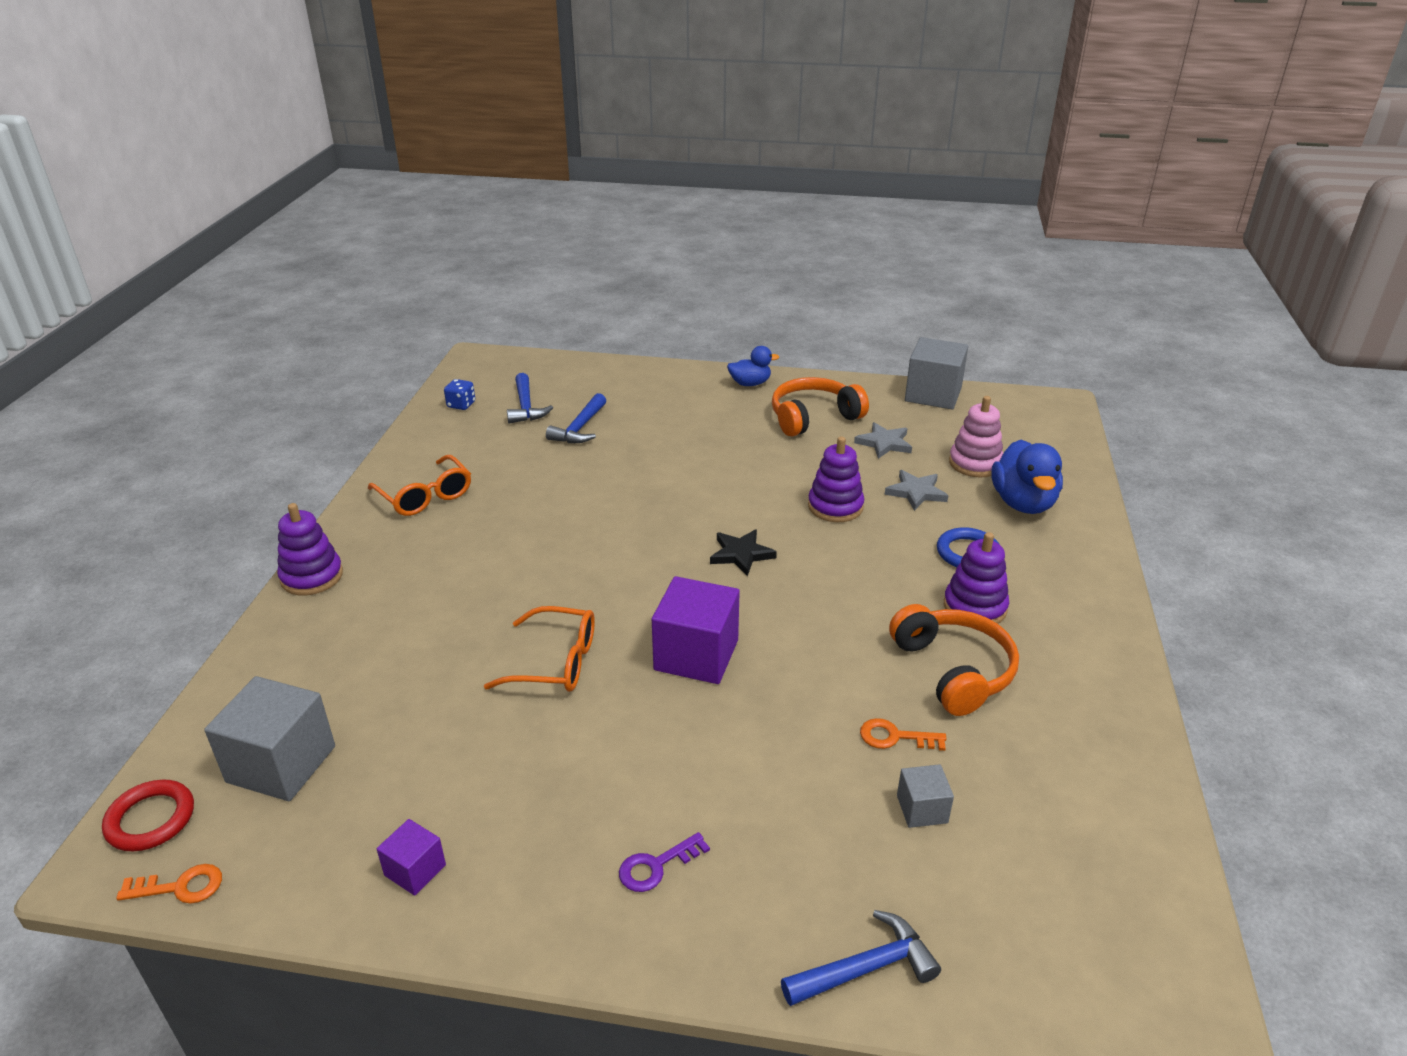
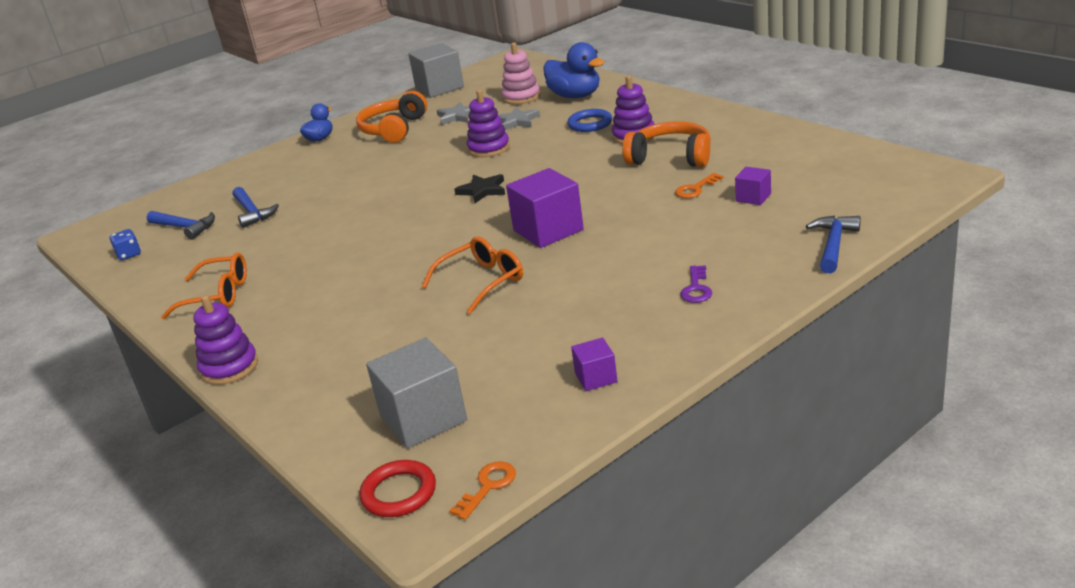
camera: 45 degrees left, 5 degrees down
grey cube [897,764,954,828] -> purple cube [735,167,771,205]

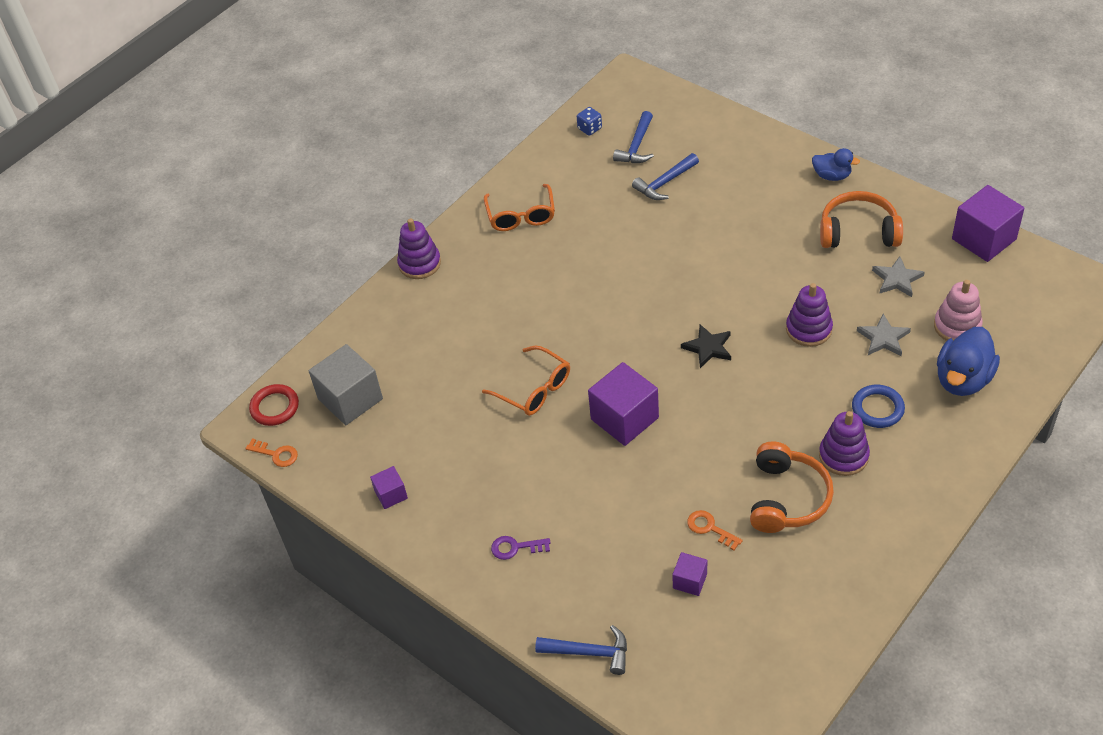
camera: 80 degrees right, 20 degrees up
grey cube [408,43,464,98] -> purple cube [952,185,1024,262]

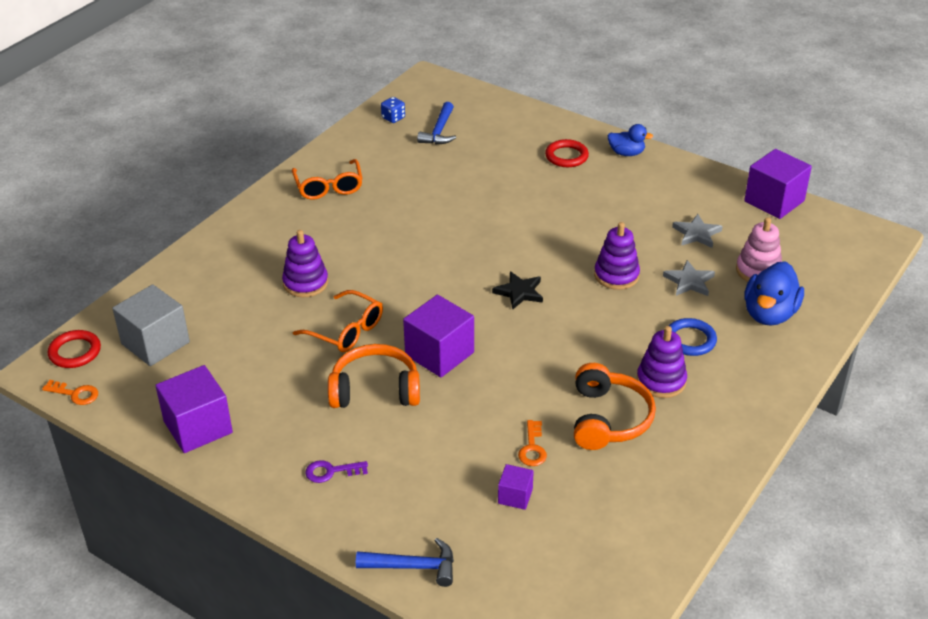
camera: 10 degrees left, 10 degrees down
purple cube [370,466,408,509] -> purple cube [155,365,233,453], size x1.94
purple stacking toy [397,218,441,279] -> purple stacking toy moved to [282,230,328,297]
blue hammer [632,153,699,200] -> none
orange key [687,510,743,551] -> orange key turned 120 degrees counterclockwise [518,420,547,466]
orange headphones [820,191,903,248] -> orange headphones moved to [328,344,420,408]
none -> red ring [545,139,589,167]

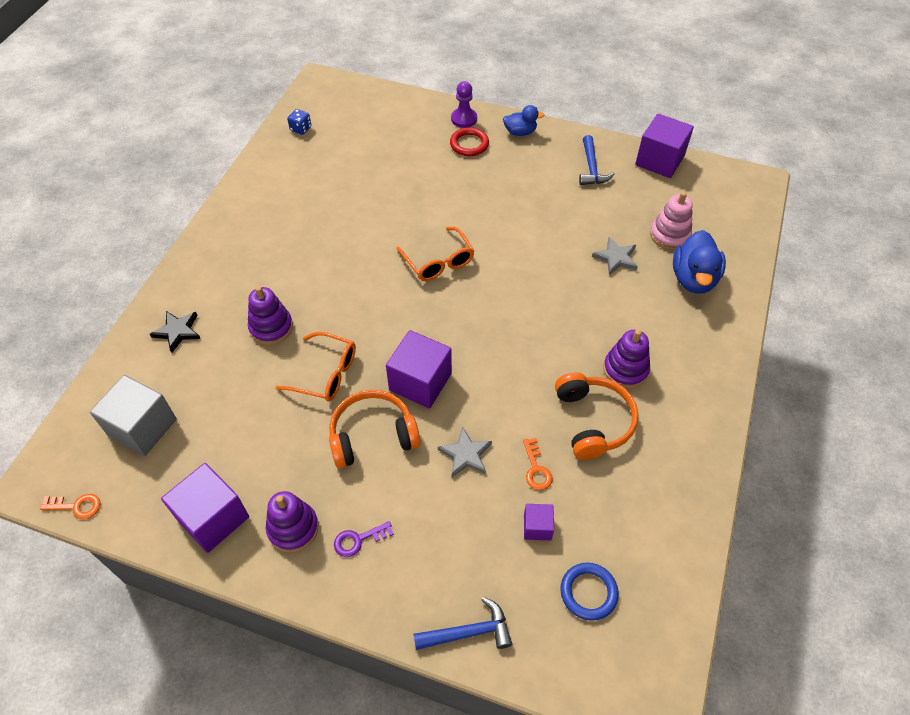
camera: 15 degrees left, 15 degrees up
red ring [48,330,101,368] -> none
orange glasses [292,159,363,200] -> orange glasses moved to [396,227,474,281]
blue hammer [417,102,456,145] -> blue hammer moved to [579,135,615,185]
black star [492,271,543,310] -> black star moved to [150,311,201,353]
purple stacking toy [594,222,640,290] -> purple stacking toy moved to [266,491,319,553]
blue ring [669,318,717,356] -> blue ring moved to [560,563,619,621]
grey star [672,214,723,248] -> grey star moved to [438,426,492,477]
none -> purple pawn [451,81,477,128]

